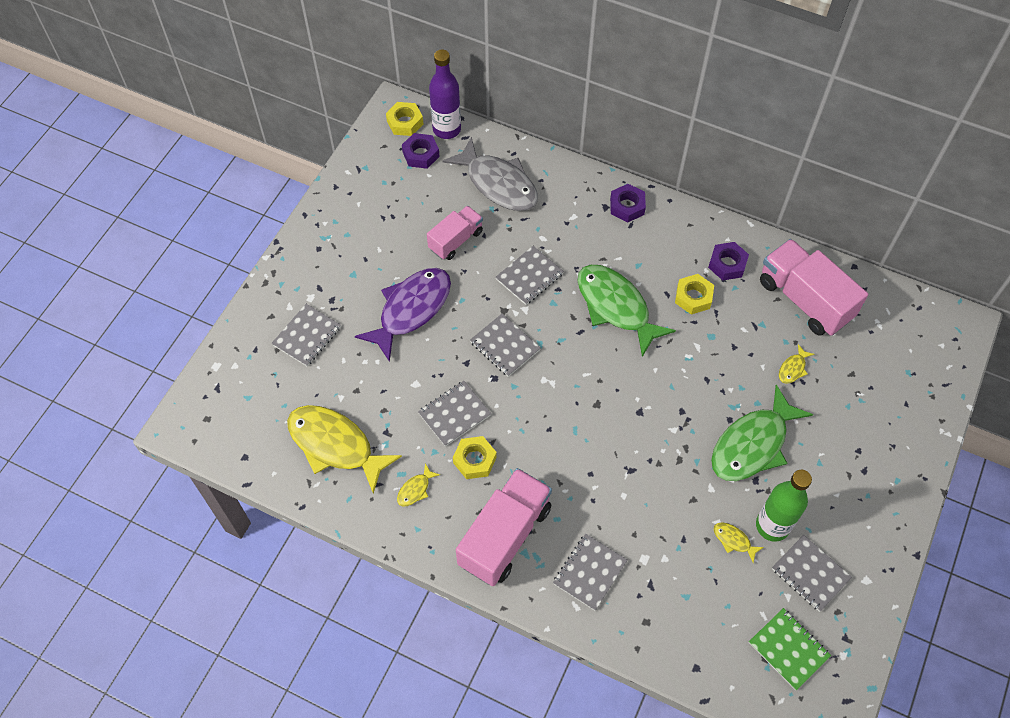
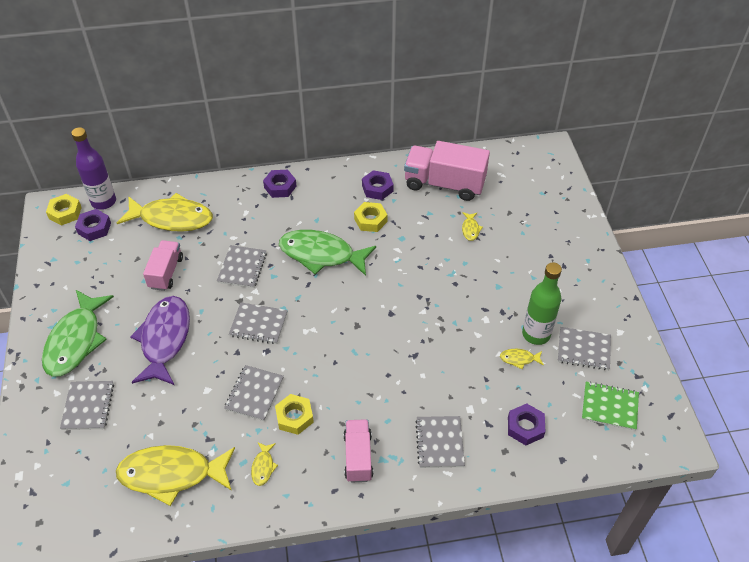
camera: 35 degrees left, 10 degrees down
grey fish [442,137,538,211] -> yellow fish [117,193,213,232]
pink truck [456,468,552,586] -> pink truck [344,419,373,483], size x0.60
green fish [711,385,813,481] -> green fish moved to [42,290,114,377]
none -> purple nut [508,404,545,445]

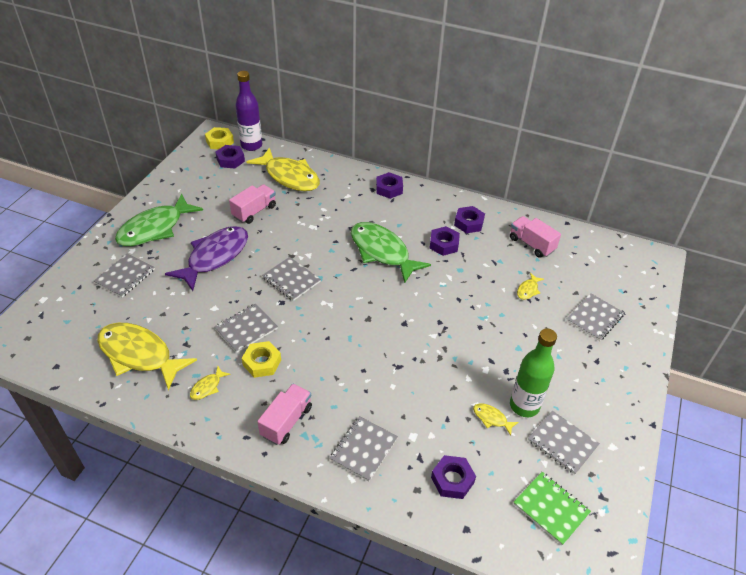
camera: 30 degrees right, 5 degrees down
grey notebook [217,245,267,288] -> grey notebook moved to [566,293,624,341]
yellow nut [354,202,388,232] -> purple nut [429,226,460,256]
pink truck [404,141,490,201] -> pink truck [510,216,561,258], size x0.60

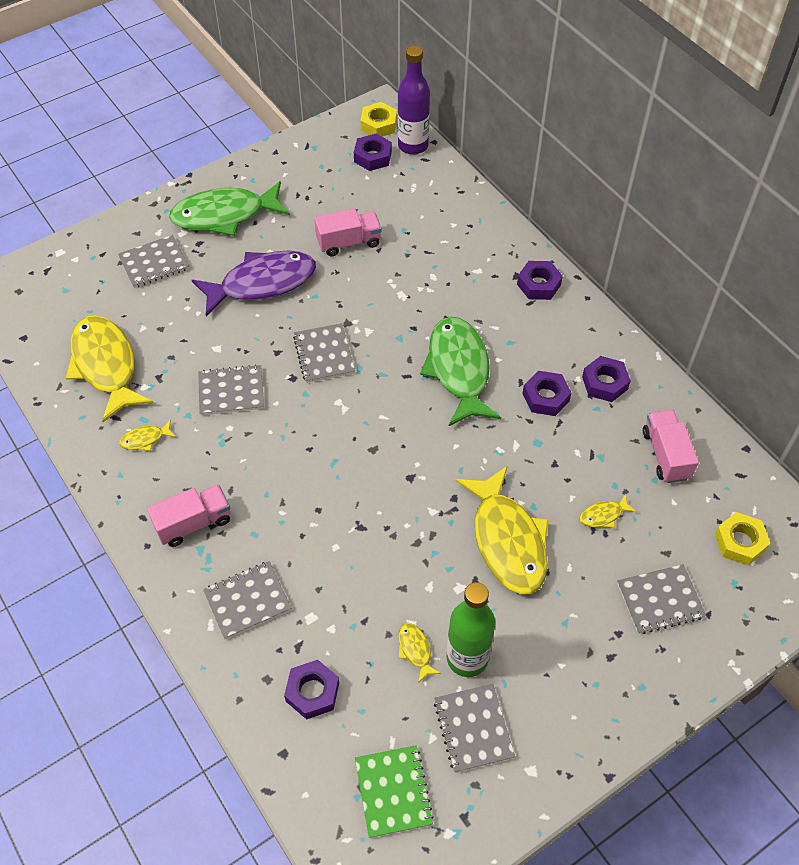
camera: 35 degrees right, 10 degrees up
yellow nut [242,341,281,378] -> yellow nut moved to [715,512,771,565]
yellow fish [247,147,320,191] -> yellow fish moved to [456,466,549,594]

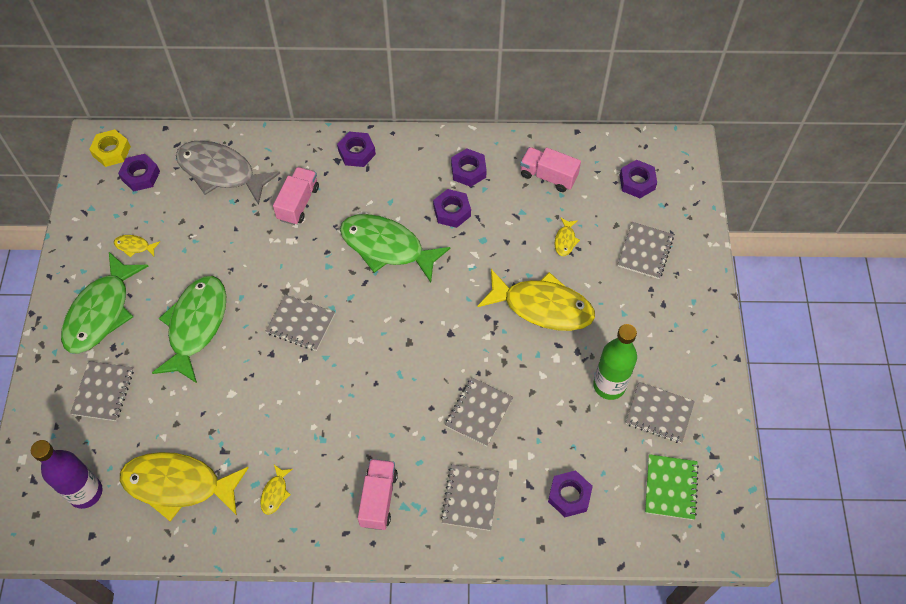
camera: 55 degrees left, 5 degrees up
purple fish [192,251,316,317] -> green fish [152,276,226,383]
grey notebook [198,364,264,415] -> grey notebook moved to [445,377,513,447]
pink truck [314,208,382,256] -> pink truck moved to [273,167,319,225]
green notebook [355,745,434,838] -> green notebook turned 75 degrees clockwise [645,454,699,520]
purple bottle [398,46,430,155] -> purple bottle moved to [31,440,102,509]
yellow fish [398,623,441,683] -> yellow fish moved to [114,235,160,258]
yellow nut [715,512,771,565] -> purple nut [619,160,657,198]
none -> grey fish [176,140,280,205]

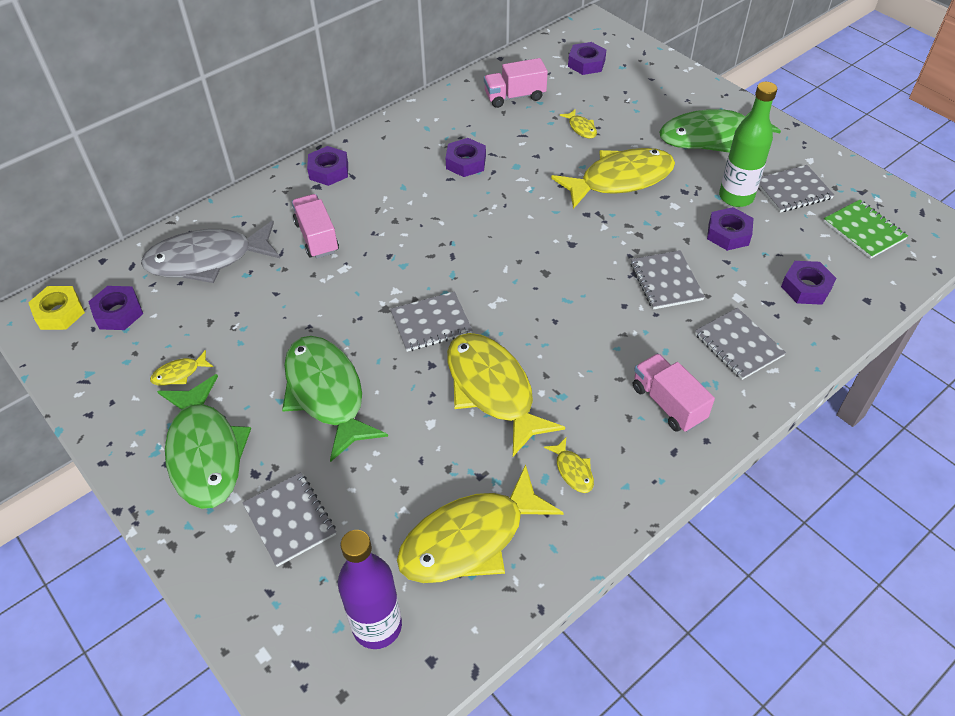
camera: 40 degrees left, 10 degrees down
green fish [340,214,450,283] -> green fish moved to [659,109,781,153]
purple nut [451,149,487,187] -> purple nut moved to [707,207,754,251]
grey notebook [618,222,674,279] -> none
none -> yellow fish [447,333,565,456]

